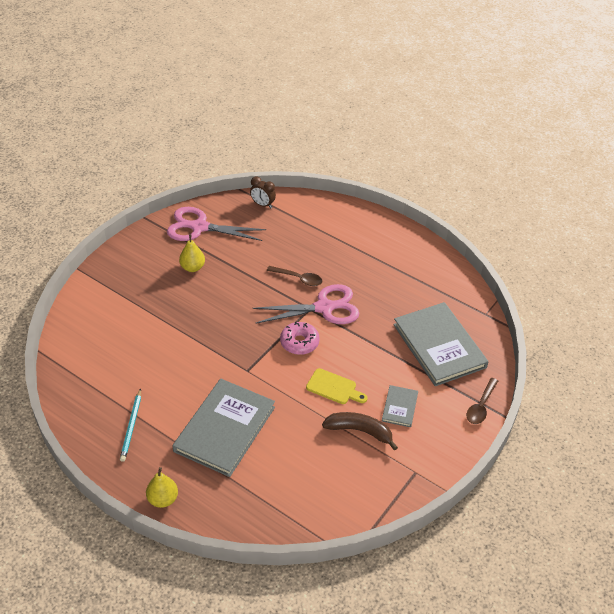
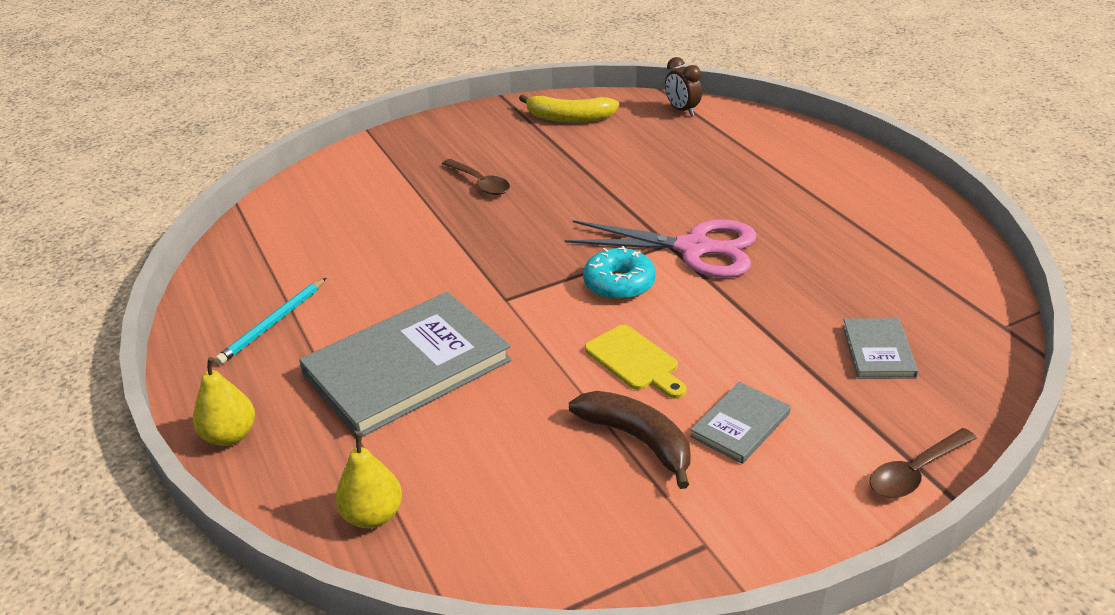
camera: 30 degrees right, 10 degrees down
pink scissors [167,207,266,241] -> yellow banana [519,94,619,122]
yellow pear [179,234,205,272] -> yellow pear moved to [336,433,402,529]
brown spoon [267,266,322,286] -> brown spoon moved to [442,159,510,195]
pink donut [280,322,320,355] -> turquoise donut [583,246,656,300]
grey book [394,302,488,386] -> grey book [843,318,918,379], size x0.47

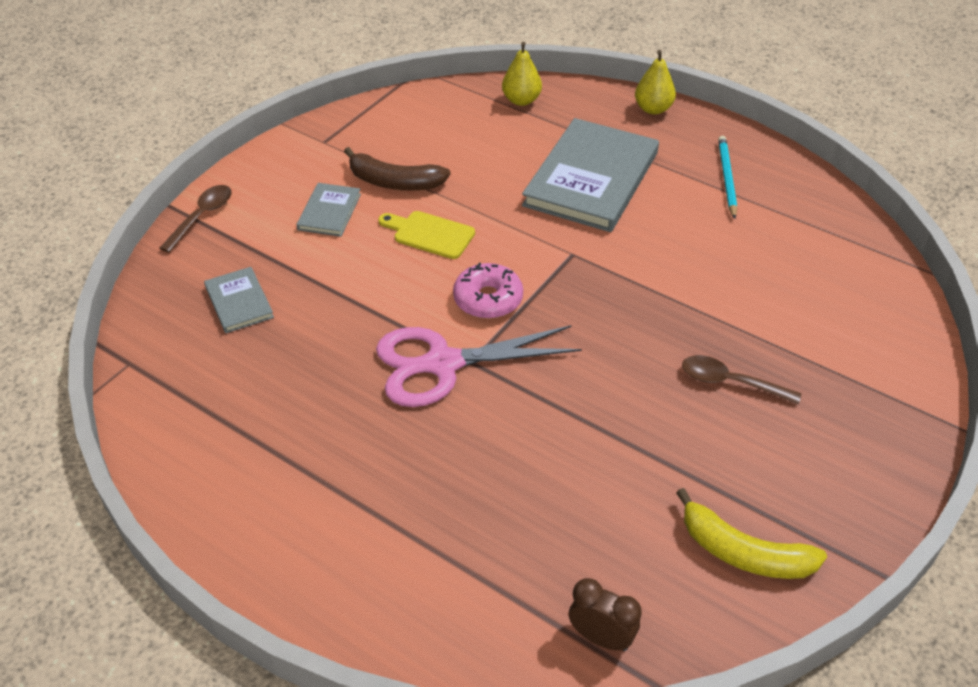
camera: 150 degrees right, 10 degrees up
yellow banana [519,94,619,122] -> yellow banana turned 135 degrees counterclockwise [676,488,827,579]
turquoise donut [583,246,656,300] -> pink donut [453,263,523,319]

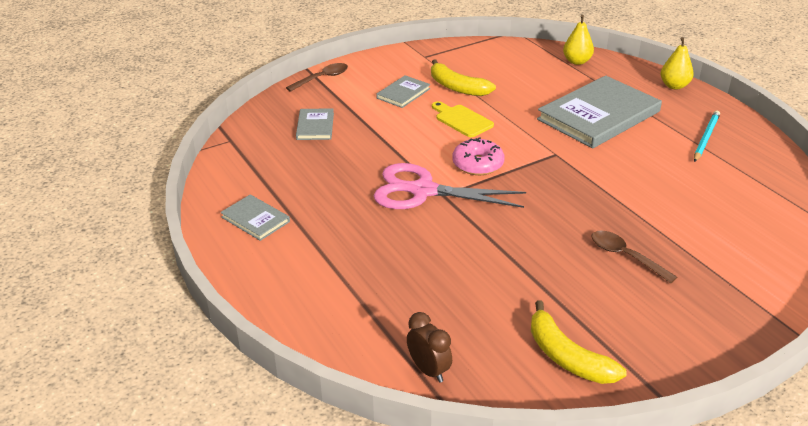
camera: 25 degrees right, 10 degrees down
brown banana [344,147,450,190] -> yellow banana [431,59,496,96]
none -> grey book [220,194,290,241]

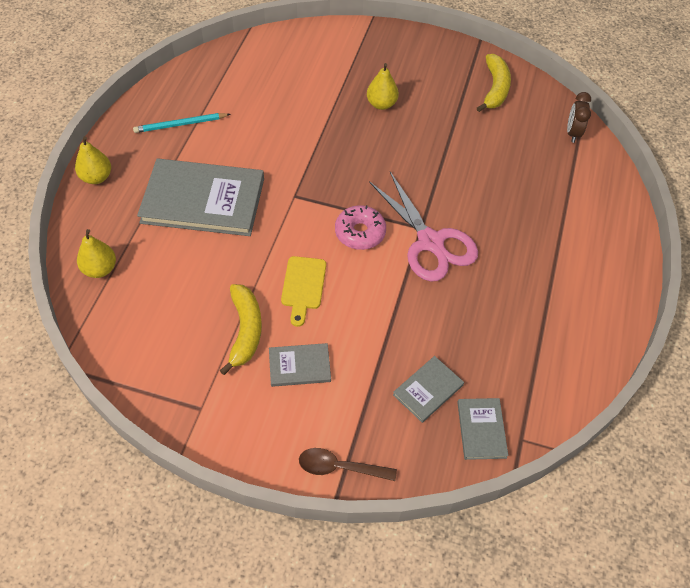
camera: 135 degrees left, 20 degrees up
grey book [220,194,290,241] -> grey book moved to [457,398,509,460]
brown spoon [592,230,677,283] -> yellow pear [367,63,399,110]

